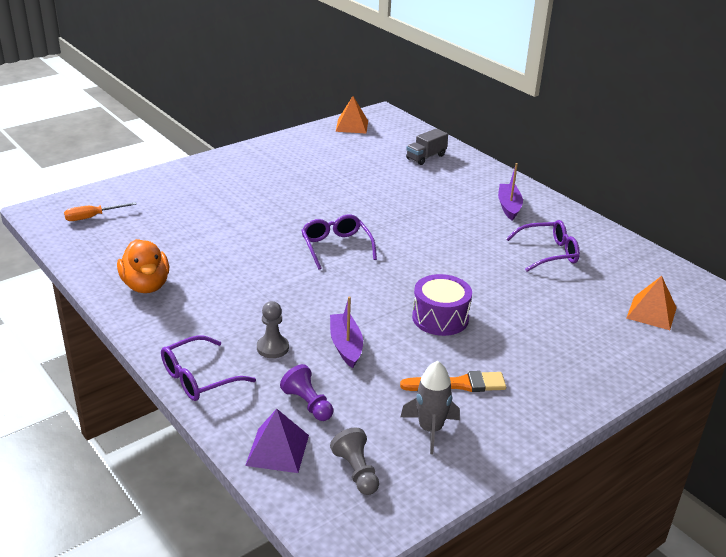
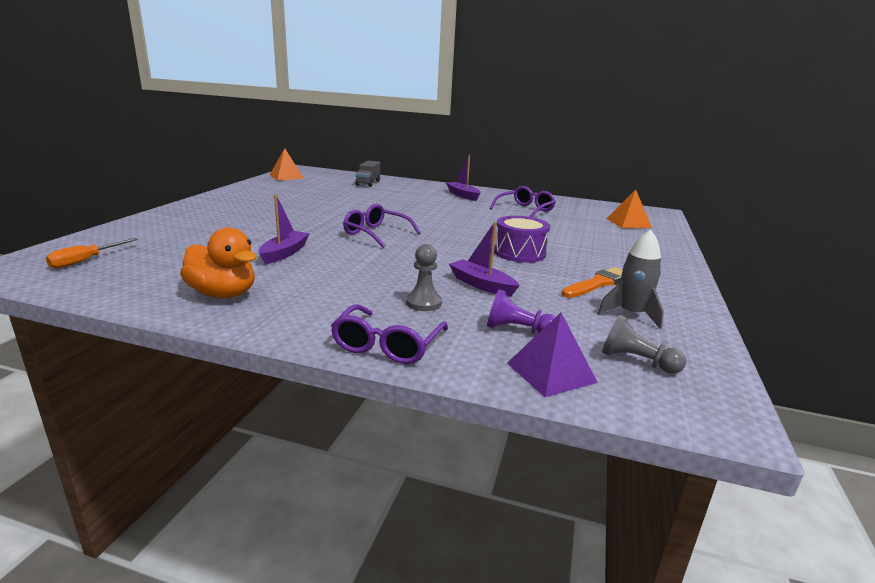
camera: 35 degrees left, 10 degrees down
none -> purple boat [258,195,310,264]

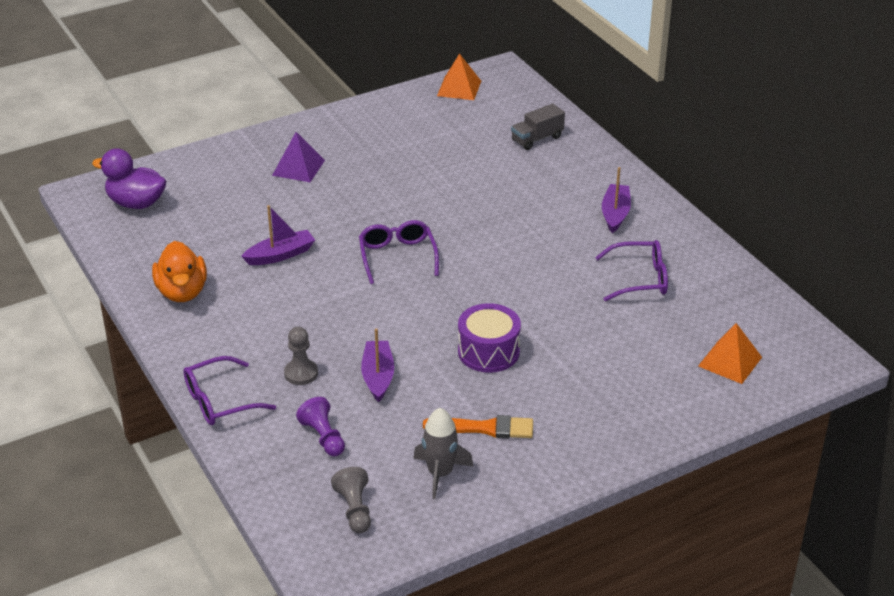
camera: 45 degrees right, 15 degrees up
orange screwdriver [46,238,138,268] -> purple duck [92,148,166,209]
purple pyramid [507,313,598,397] -> purple pyramid moved to [272,132,325,182]

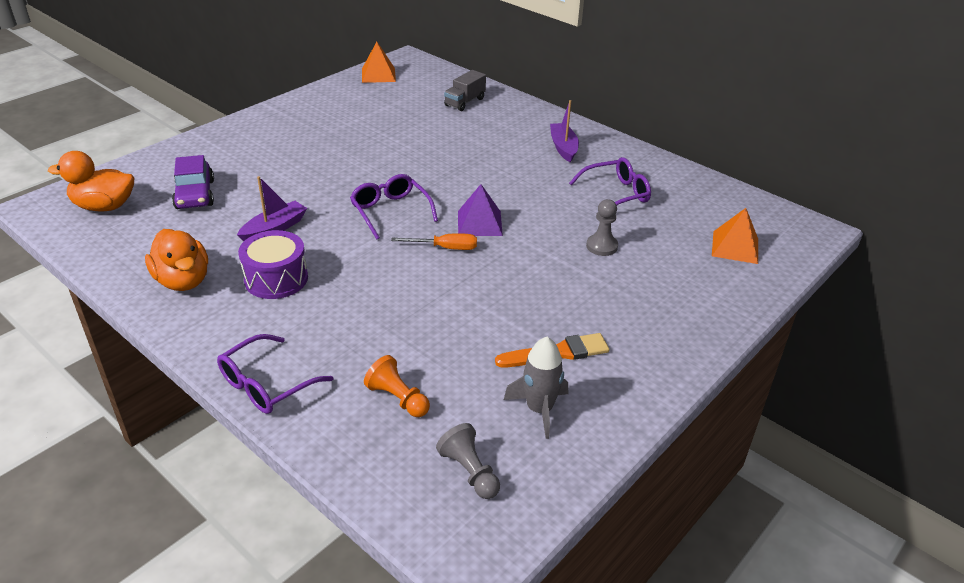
camera: 20 degrees left, 0 degrees up
purple duck [92,148,166,209] -> orange duck [48,151,134,212]
purple pyramid [272,132,325,182] -> purple pyramid moved to [458,184,503,236]
grey pawn [284,327,318,385] -> grey pawn moved to [586,199,618,256]
purple pawn [296,397,345,456] -> orange pawn [364,355,430,417]
purple boat [361,328,394,402] -> none
purple drum [458,303,521,373] -> purple drum moved to [238,230,308,299]
none -> purple car [172,155,214,209]
none -> orange screwdriver [391,233,477,250]

